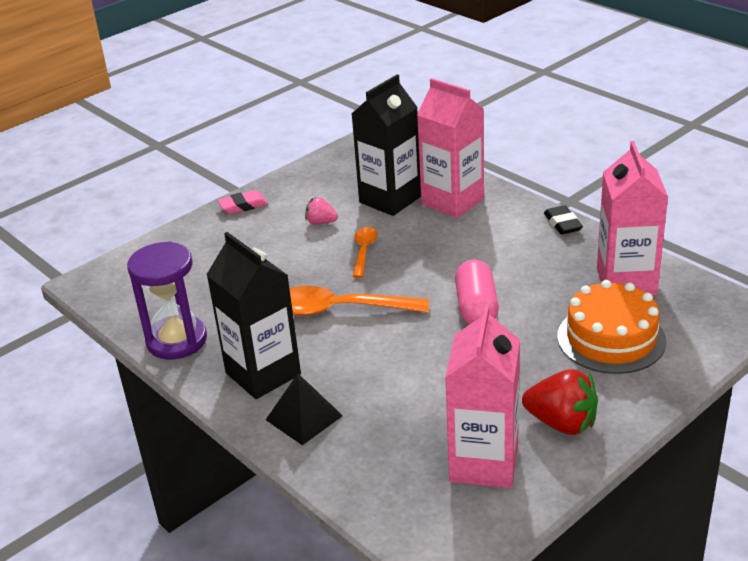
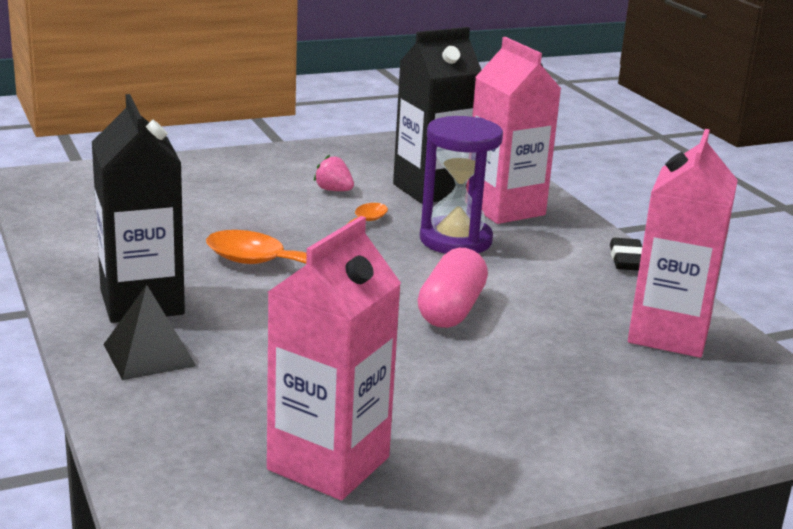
camera: 15 degrees right, 10 degrees down
purple hourglass [127,241,207,359] -> purple hourglass moved to [420,116,503,254]
pink eraser [218,190,268,214] -> none
red strawberry [522,369,598,435] -> none
orange cake [557,280,666,374] -> none

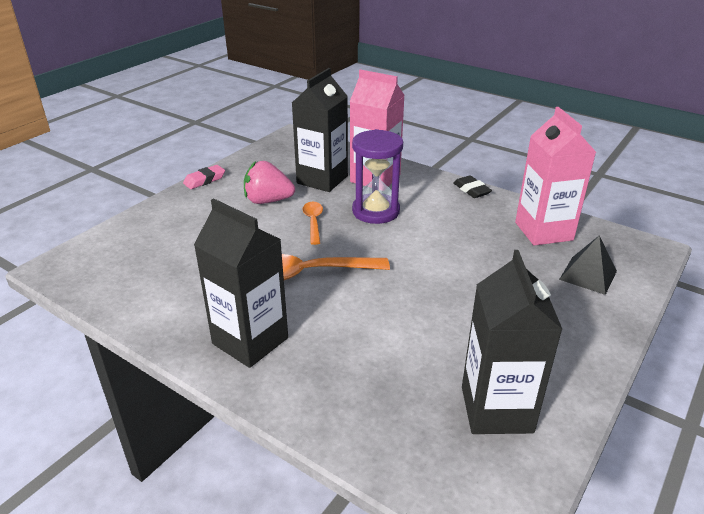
camera: 30 degrees left, 10 degrees up
black pyramid [103,285,196,380] -> black pyramid moved to [559,235,617,295]
pink carton [267,216,401,500] -> black carton [462,250,563,434]
pink strawberry [314,155,354,191] -> pink strawberry [244,161,295,204], size x1.76
pink capsule [418,248,488,328] -> none
none -> pink eraser [183,165,225,189]

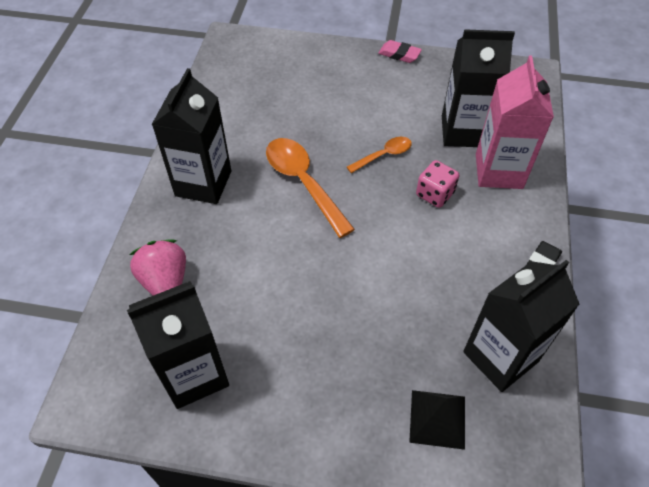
camera: 65 degrees right, 20 degrees up
pink strawberry [244,161,295,204] -> pink strawberry moved to [129,240,186,295]
purple hourglass [352,129,403,224] -> pink dice [416,160,459,208]
pink carton [515,107,596,246] -> black carton [463,260,580,392]

